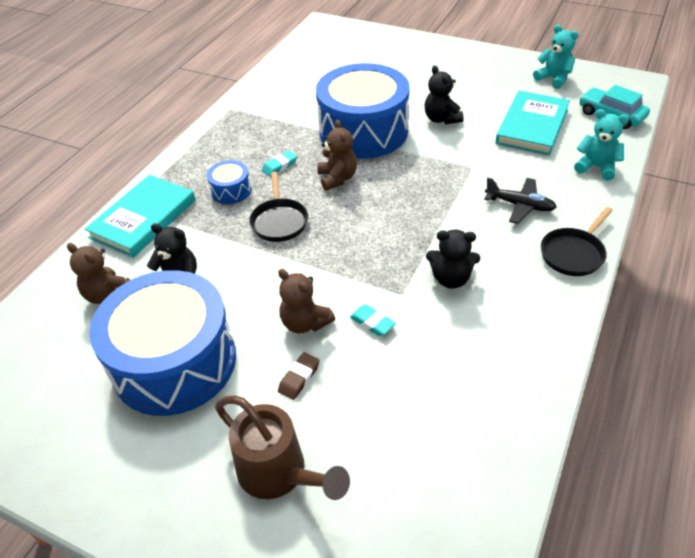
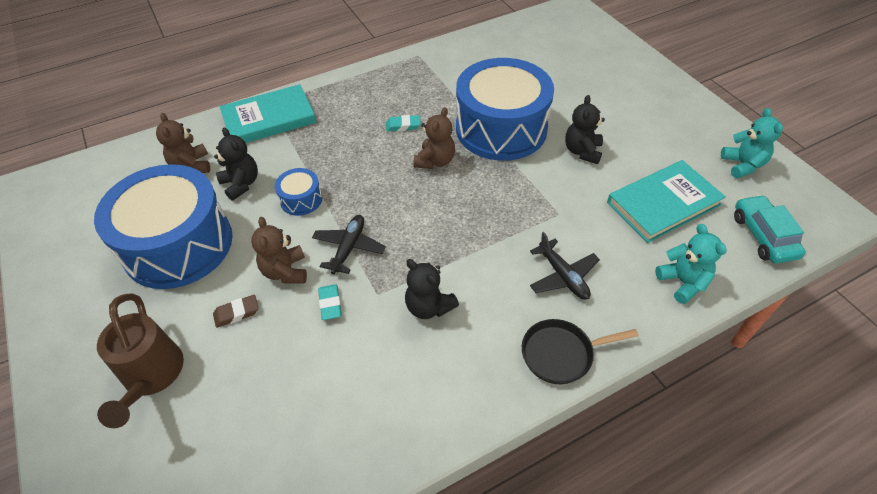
camera: 35 degrees right, 5 degrees up
blue drum [207,160,252,204] -> blue drum moved to [275,168,323,216]
black pan [249,172,308,242] -> none
none -> black plane [312,215,386,274]

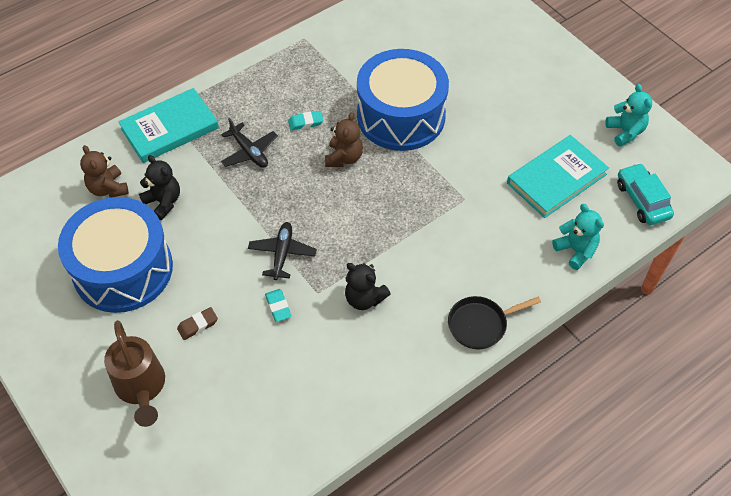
camera: 10 degrees left, 5 degrees up
brown teddy bear [251,217,307,284] -> none
blue drum [275,168,323,216] -> none
black plane [530,232,600,300] -> black plane moved to [221,118,278,168]
black teddy bear [565,95,605,164] -> none

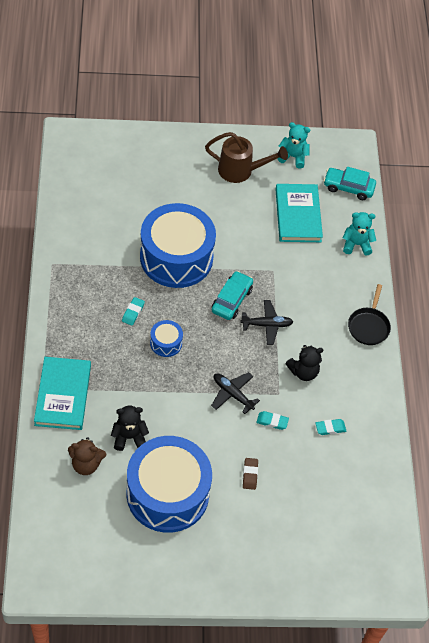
camera: 60 degrees left, 0 degrees up
brown watering can [104,320,165,427] -> brown watering can moved to [205,132,288,183]
black plane [221,118,278,168] -> black plane moved to [241,300,293,345]
brown teddy bear [325,112,363,167] -> none
none -> blue drum [150,320,183,357]
none -> turquoise car [212,271,253,320]
none -> turquoise eraser [315,419,346,435]

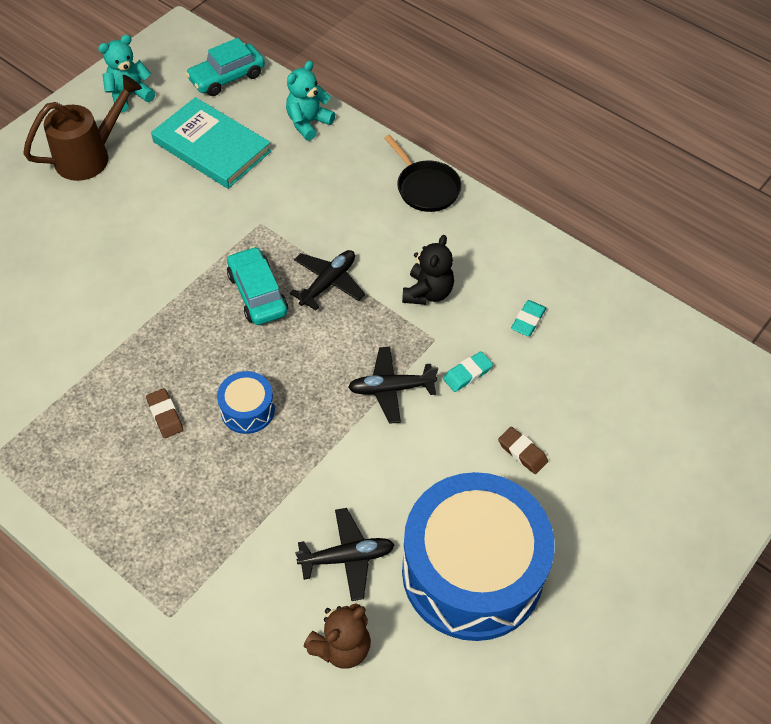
camera: 45 degrees left, 0 degrees up
turquoise book [34,357,91,430] -> none
black teddy bear [111,405,149,451] -> black plane [295,508,394,601]
turquoise eraser [122,297,145,326] -> brown eraser [146,388,183,438]
blue drum [140,203,216,288] -> none

